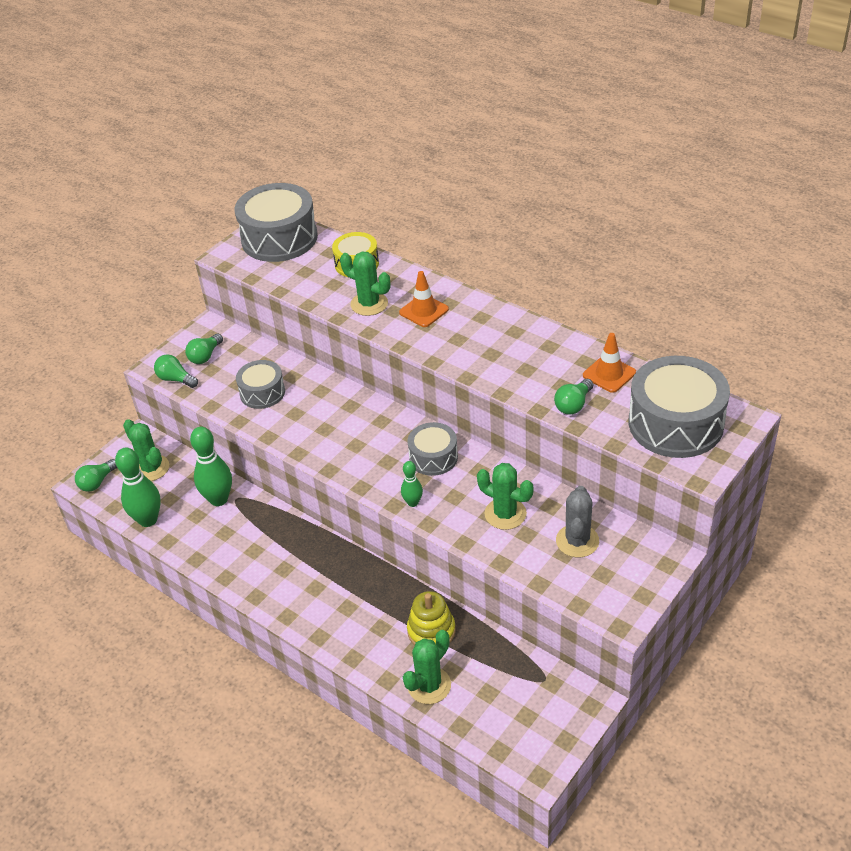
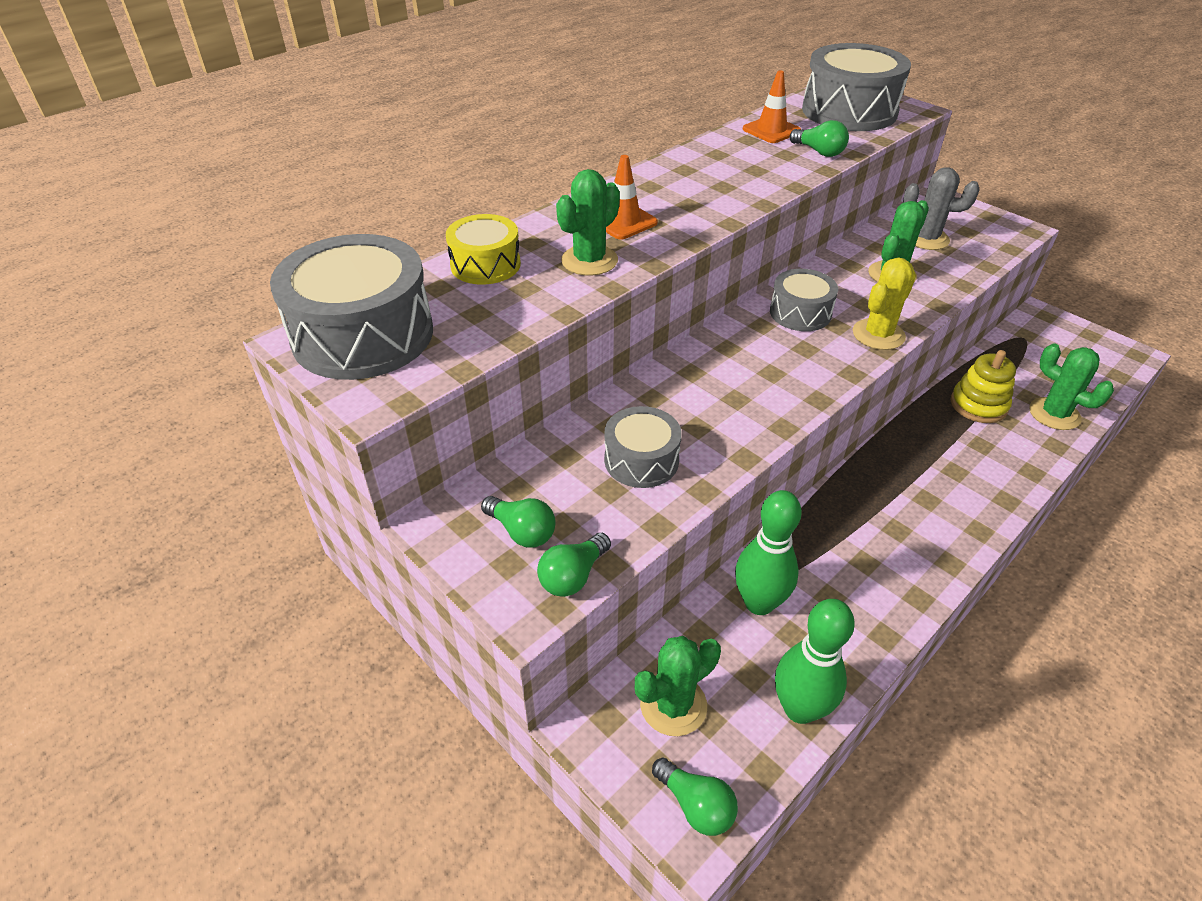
camera: 85 degrees left, 0 degrees up
green bowling pin [401,461,423,507] -> yellow cactus [853,258,916,350]

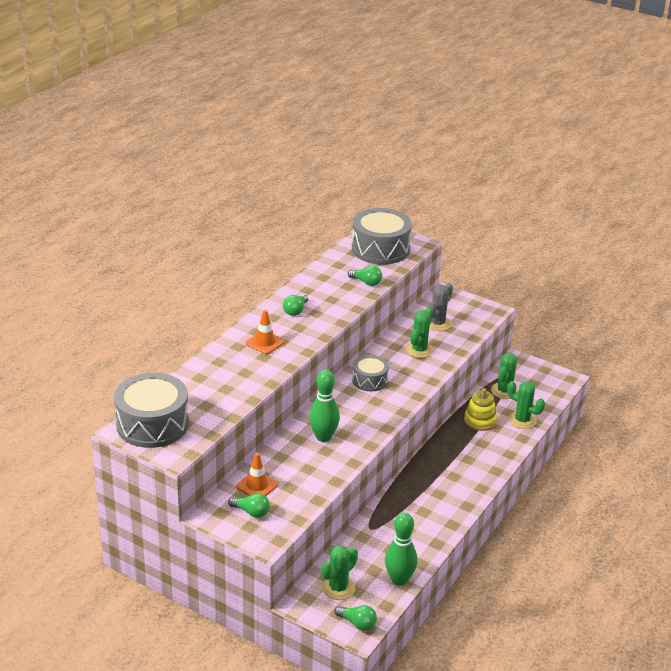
camera: 15 degrees left, 10 degrees down
yellow drum [446,214,521,285] -> none
green light bulb [537,533,611,597] -> green light bulb moved to [283,294,308,316]
green cactus [556,169,620,276] -> green cactus moved to [491,353,518,399]
grey drum [604,406,682,488] -> none
green bowling pin [735,490,802,615] -> green bowling pin moved to [309,370,340,442]
orange traffic cone [743,70,801,143] -> orange traffic cone moved to [236,453,278,496]
yellow cactus [853,258,916,350] -> none
grey cactus [903,167,979,250] -> grey cactus turned 60 degrees counterclockwise [428,283,453,331]

